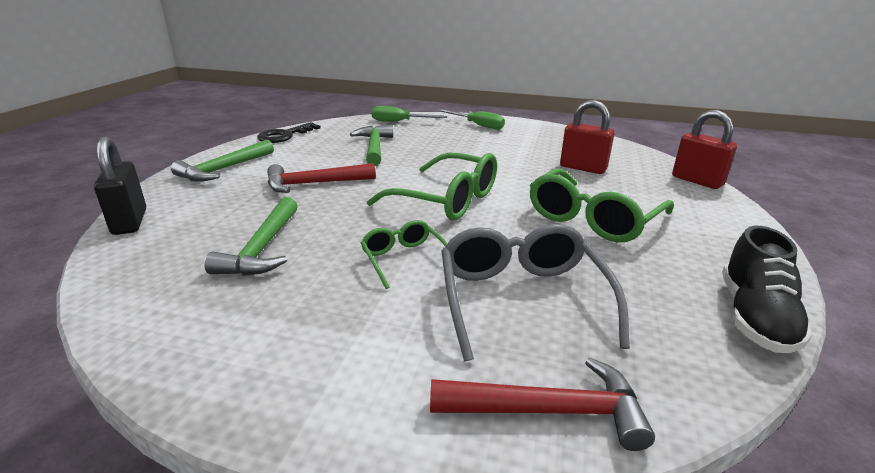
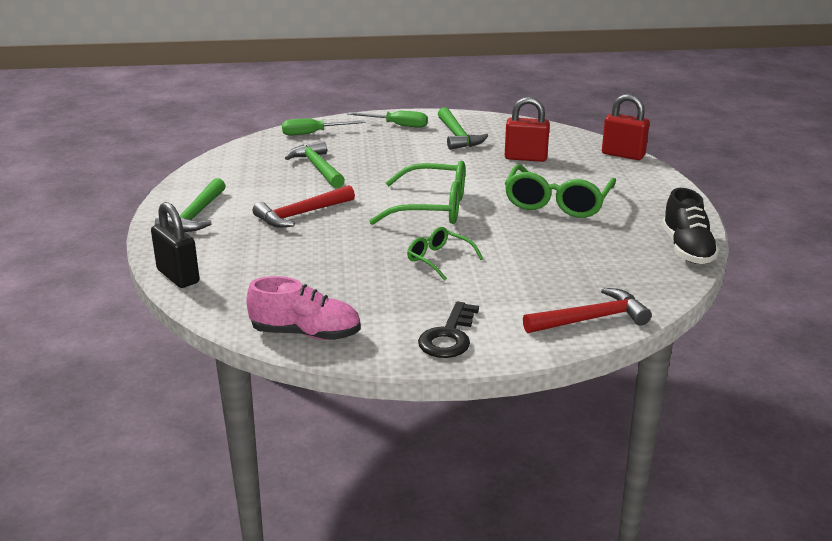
camera: 20 degrees left, 0 degrees up
green hammer [204,197,298,276] -> green hammer moved to [438,107,488,150]
black key [257,122,321,143] -> black key moved to [418,301,479,358]
grey glasses [441,224,630,361] -> none
none -> pink shoe [246,276,361,340]

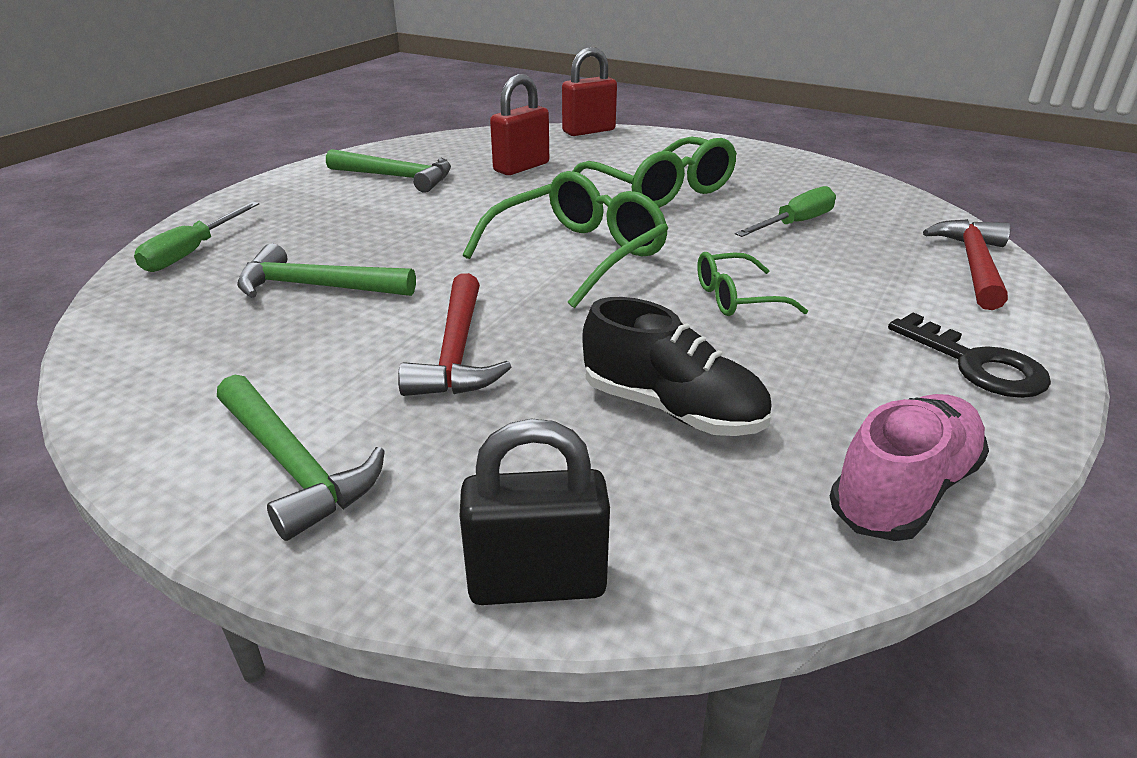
camera: 55 degrees left, 5 degrees up
green screwdriver [348,111,428,128] -> green screwdriver moved to [735,186,836,237]
black shoe [662,188,719,264] -> black shoe moved to [582,297,772,436]

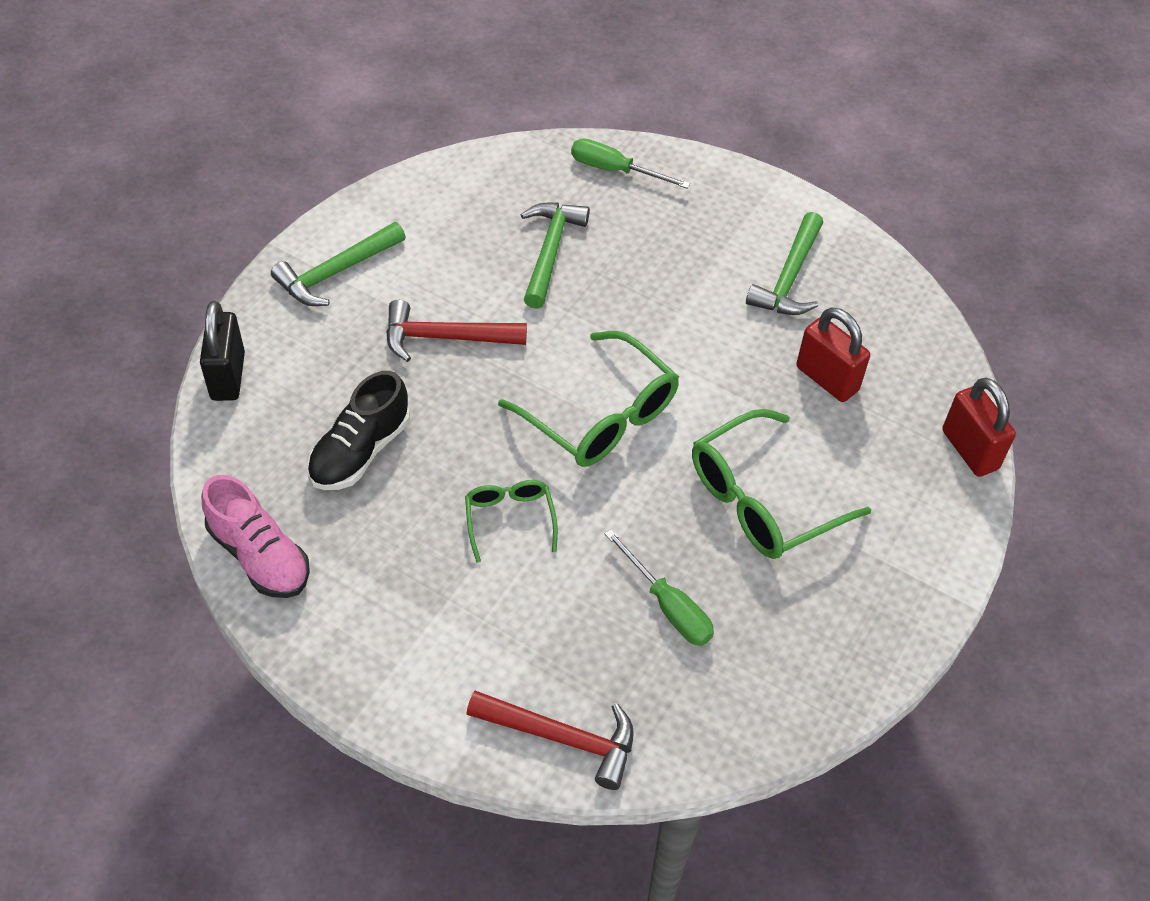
camera: 90 degrees right, 20 degrees up
black key [888,313,1051,398] -> none

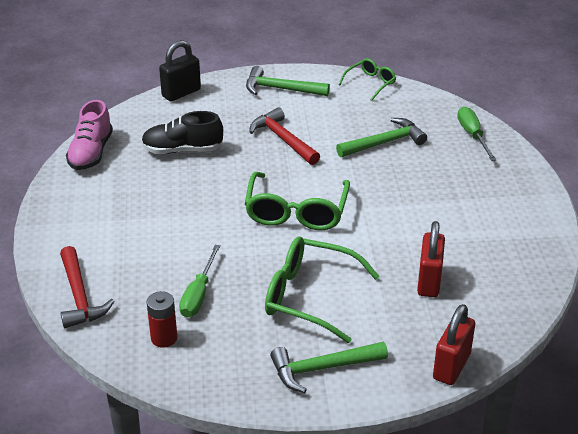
camera: 55 degrees right, 15 degrees down
green glasses [465,480,558,563] -> green glasses moved to [338,58,396,101]
green hammer [746,212,823,315] -> green hammer moved to [270,342,388,393]
none -> red battery [147,291,177,347]

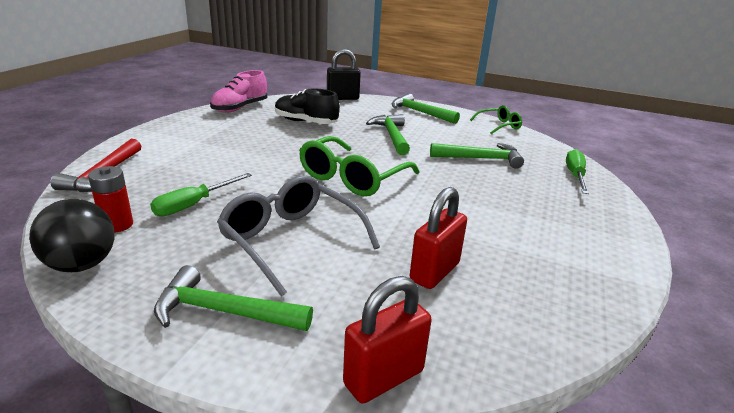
camera: 25 degrees right, 10 degrees down
red hammer [250,108,320,165] -> green hammer [366,114,410,155]
green glasses [265,237,379,343] -> grey glasses [217,175,380,297]
none -> black ball [29,199,114,272]

